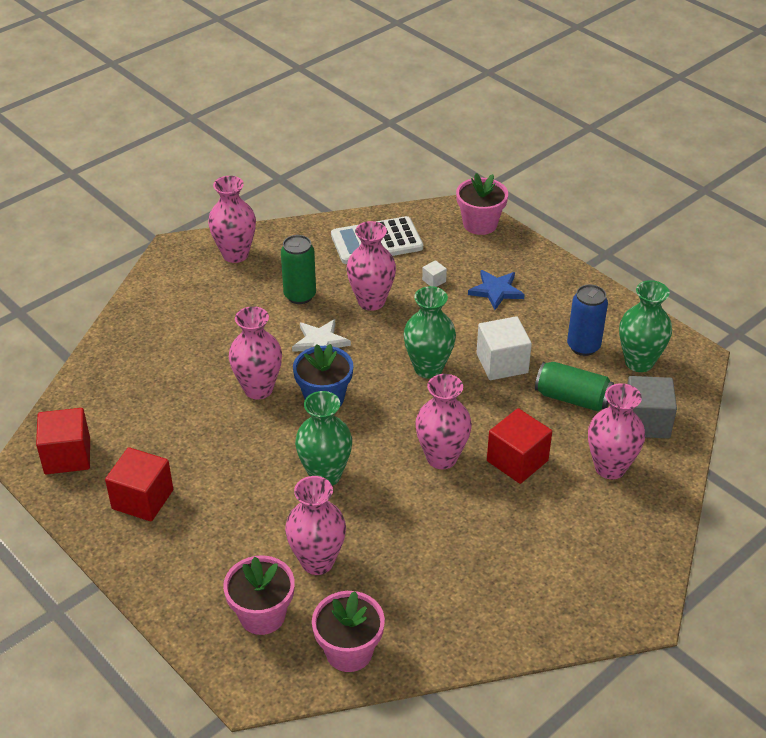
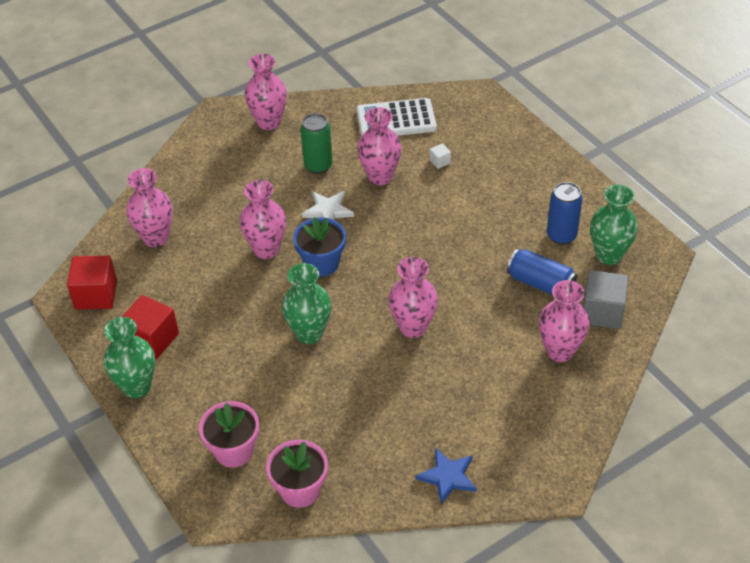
camera: 10 degrees right, 5 degrees up
pink vase [285,476,346,575] -> pink vase moved to [126,168,173,247]
green vase [403,286,456,379] -> green vase moved to [104,317,155,398]
pink flower pot [456,173,508,235] -> none
blue star [468,270,525,310] -> blue star moved to [416,448,477,504]
white cube [476,316,532,380] -> none
red cube [487,408,552,484] -> none
green can [535,362,614,411] -> blue can [507,249,577,295]

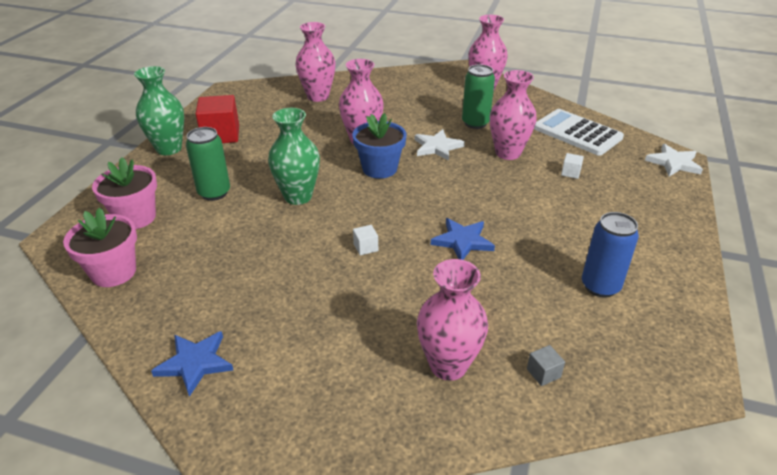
camera: 50 degrees right, 10 degrees down
red cube [67,256,117,310] -> none
pink vase [388,257,438,338] -> white cube [353,225,378,256]
blue can [507,249,577,295] -> none
grey cube [583,270,628,329] -> grey cube [527,345,565,386], size x0.45
green vase [590,185,638,265] -> none
none -> green can [186,127,230,201]
none -> blue star [431,218,495,260]
none -> white star [645,144,703,177]

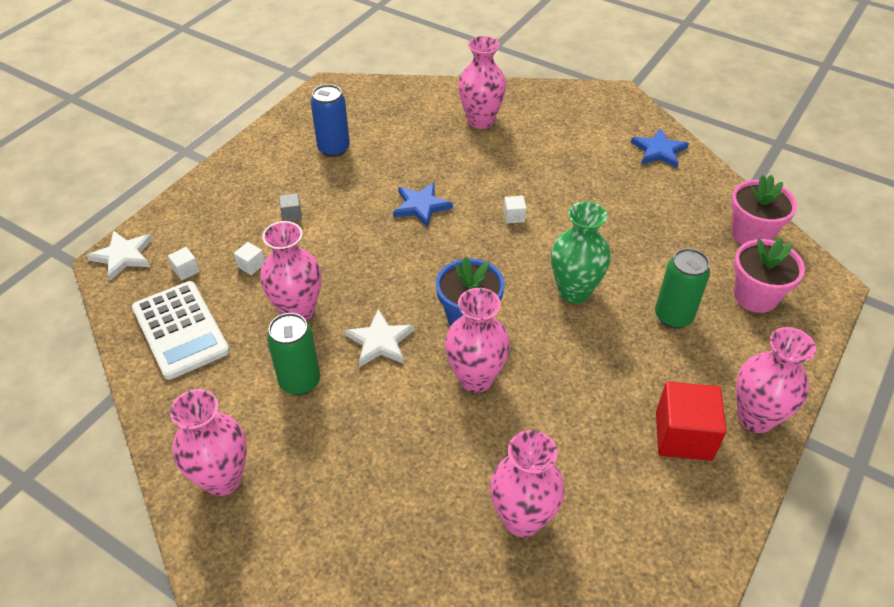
camera: 165 degrees left, 10 degrees up
green vase [134,66,184,155] -> pink vase [736,327,816,433]
grey cube [527,345,565,386] -> grey cube moved to [279,193,302,221]
none -> white cube [168,247,200,280]

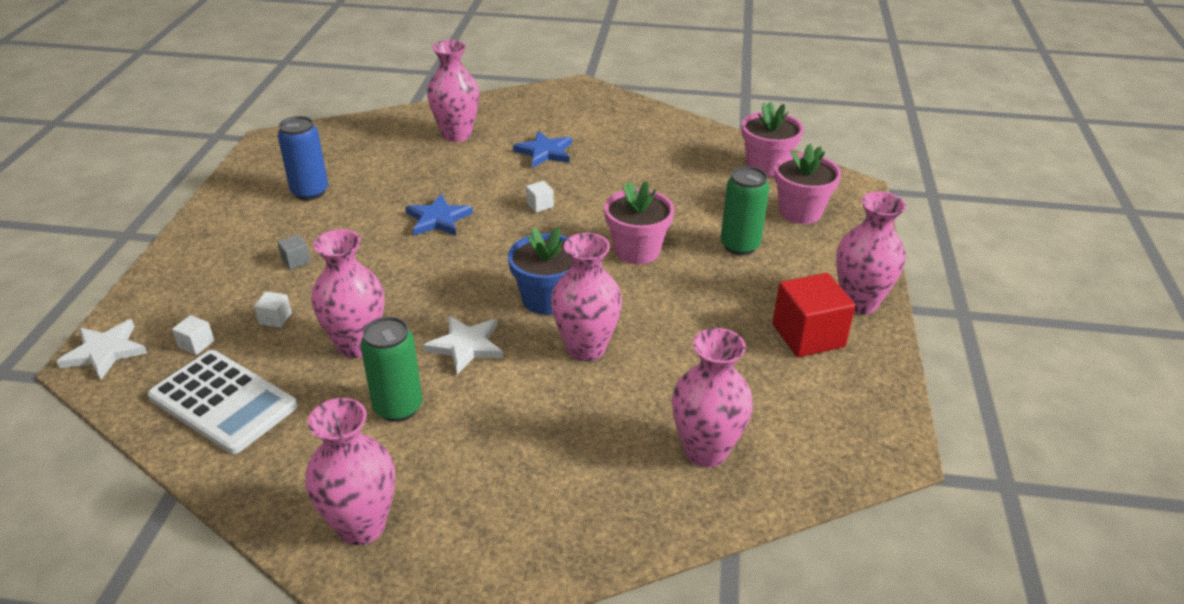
camera: 25 degrees left, 10 degrees down
green vase [551,201,611,304] -> pink flower pot [604,181,674,264]
blue star [631,128,689,168] -> blue star moved to [513,131,572,168]

